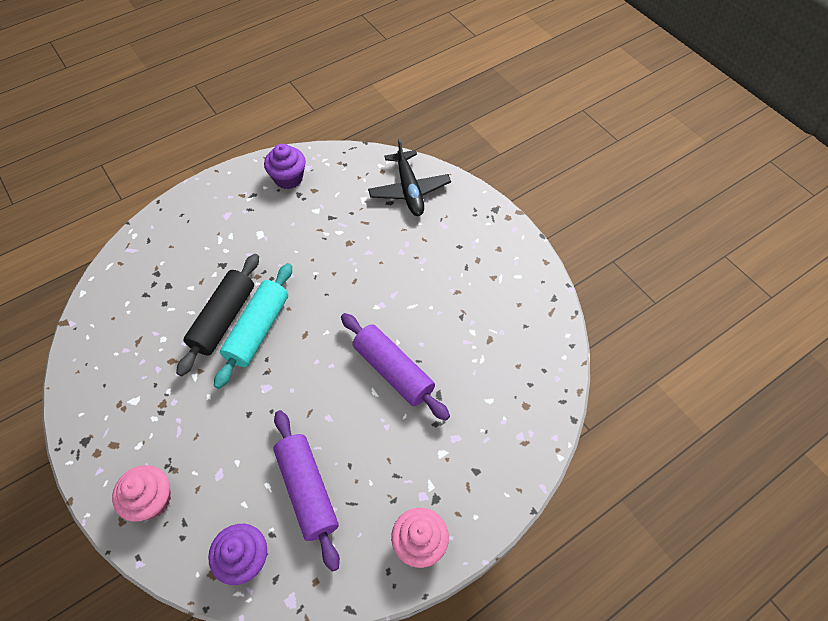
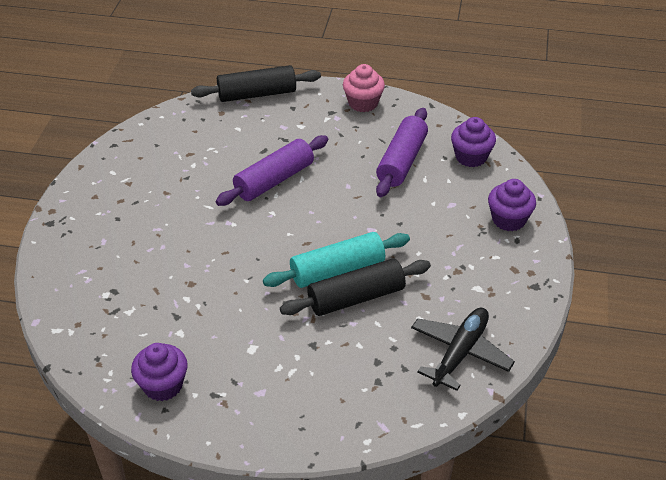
camera: 135 degrees left, 15 degrees down
pink cupcake [112,465,171,522] -> purple cupcake [488,179,536,231]
purple rolling pin [341,313,450,421] -> purple rolling pin turned 45 degrees clockwise [216,135,328,206]
black plane [368,138,451,216] -> black plane moved to [411,308,515,391]
none -> black rolling pin [191,65,321,102]

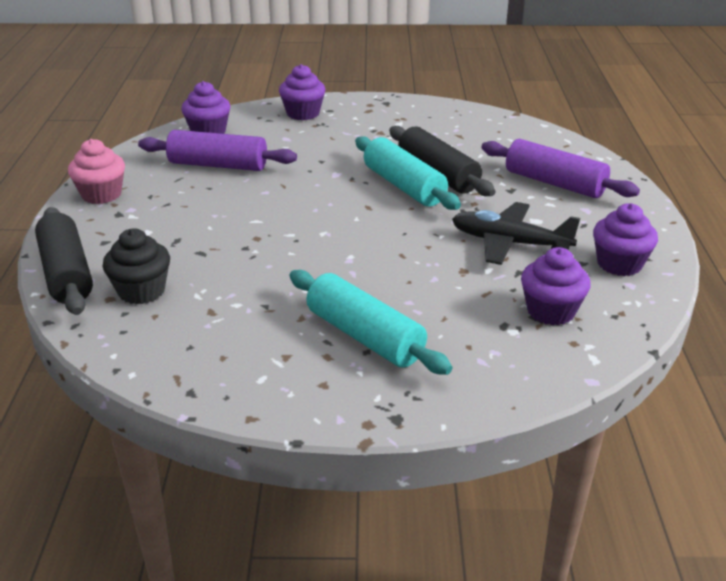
camera: 100 degrees left, 10 degrees down
purple rolling pin [216,135,328,206] -> purple rolling pin moved to [481,139,640,198]
black plane [411,308,515,391] -> black plane moved to [452,202,580,265]
none -> black cupcake [103,228,170,304]
none -> turquoise rolling pin [290,270,452,375]
none -> purple cupcake [521,247,591,325]

